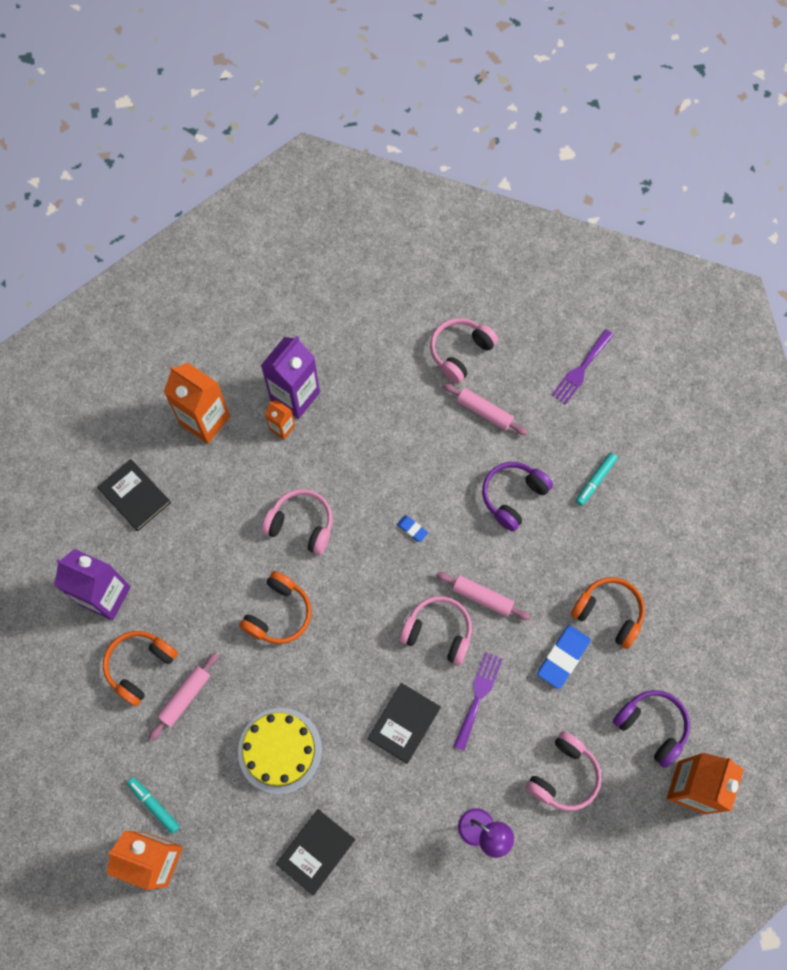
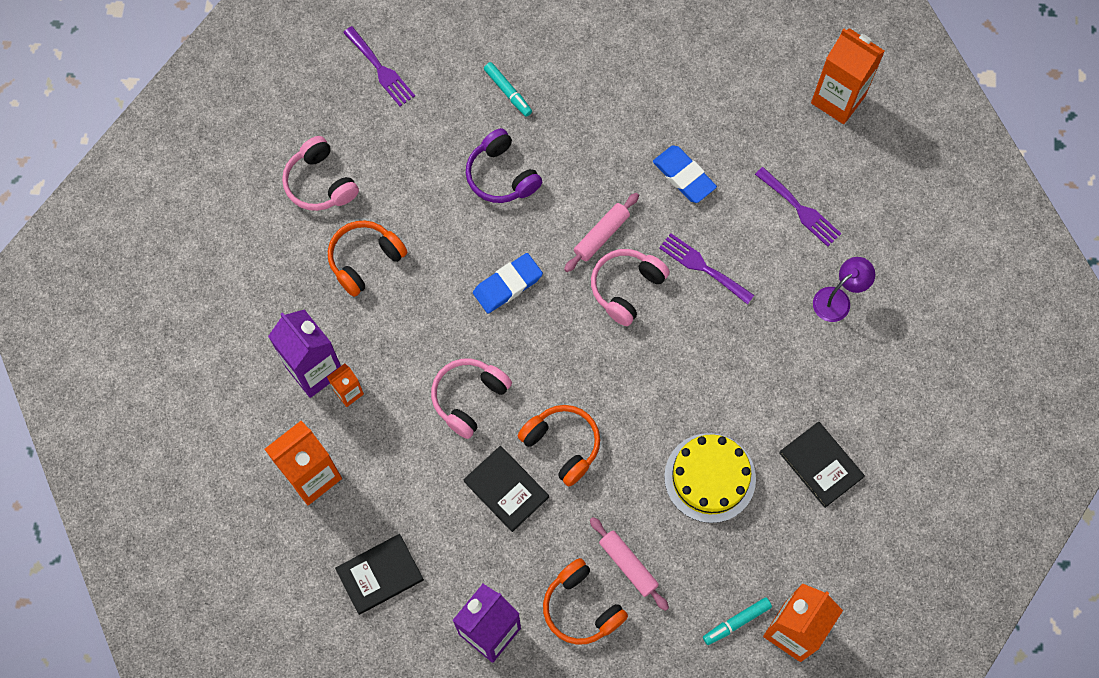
camera: 75 degrees left, 0 degrees up
black book [367,683,441,764] -> black book moved to [463,446,549,532]
blue eraser [397,515,428,542] -> blue eraser [473,253,543,313], size x1.97
pink rolling pin [443,383,528,435] -> none
pink headphones [526,731,602,811] -> purple fork [755,167,841,247]
orange headphones [571,577,645,649] -> orange headphones moved to [328,220,408,297]
purple headphones [613,690,690,768] -> none

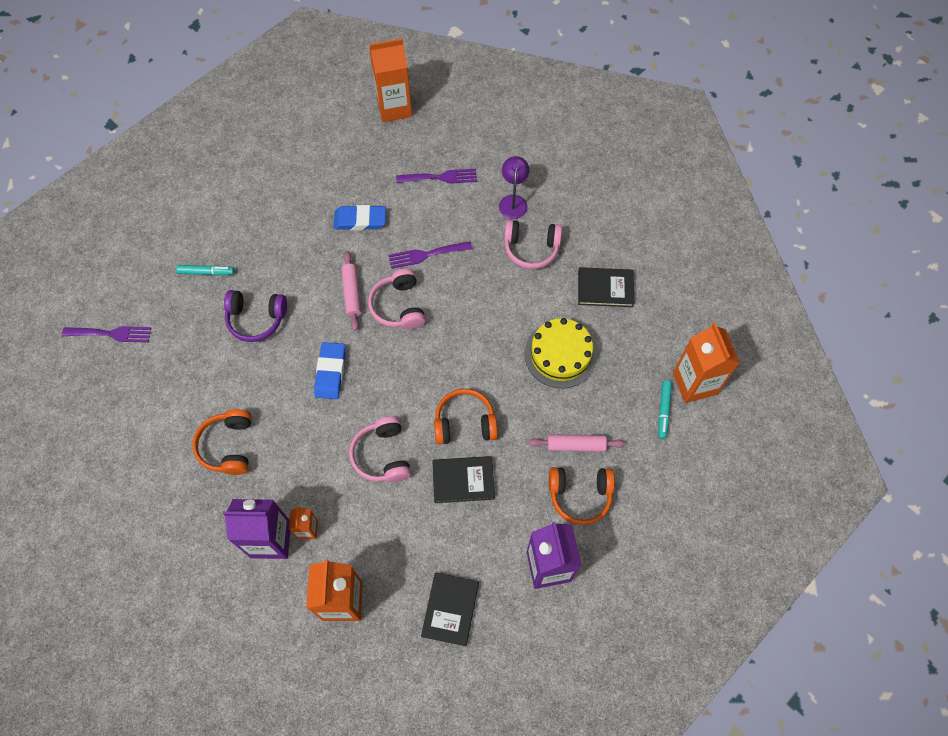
camera: 50 degrees left, 5 degrees down
pink headphones [282,136,359,211] -> pink headphones moved to [504,220,562,269]

